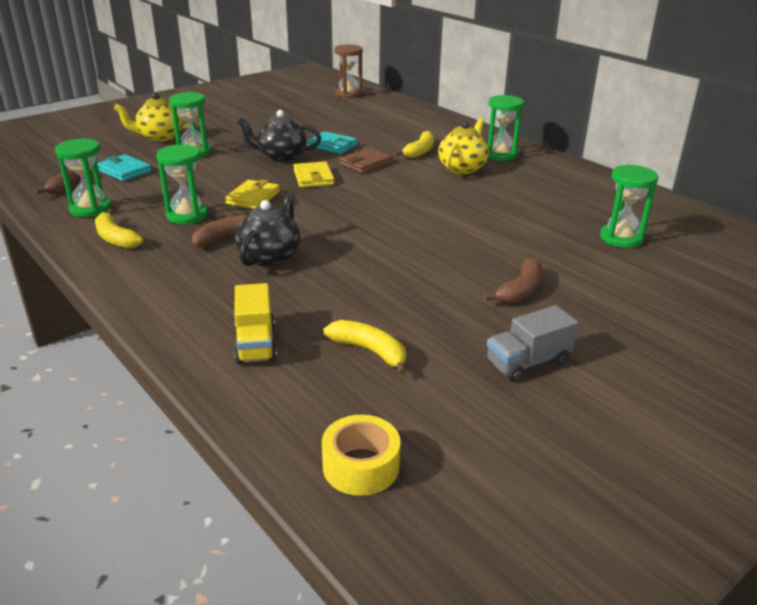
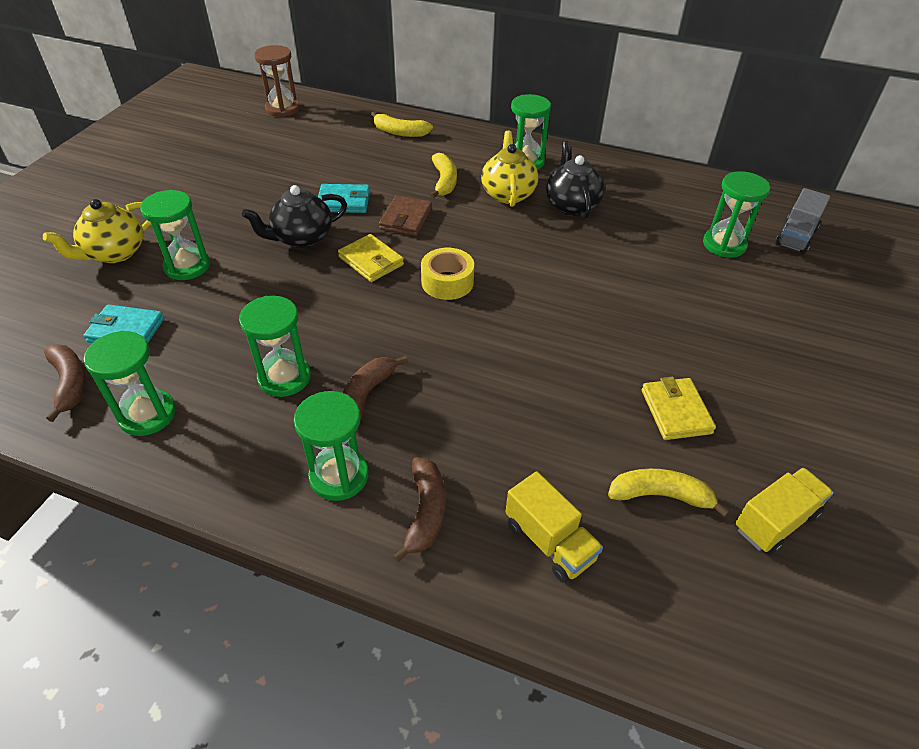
camera: 30 degrees left, 15 degrees up
yellow banana [95,210,143,249] -> yellow banana moved to [371,112,433,137]
yellow wallet [225,179,280,209] -> yellow wallet moved to [642,377,716,440]
black teapot [235,191,301,267] -> black teapot moved to [546,141,605,219]
yellow tape [322,415,401,496] -> yellow tape moved to [421,248,474,300]
brown banana [484,258,542,304] -> brown banana moved to [393,457,445,563]
grey truck [487,305,578,382] -> grey truck moved to [775,188,830,254]
none -> green hourglass [294,391,369,501]
none -> yellow truck [735,468,834,554]

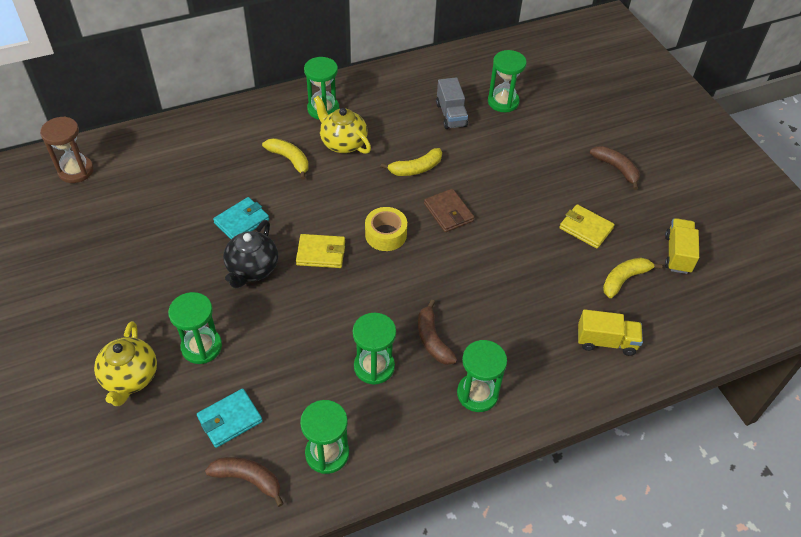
camera: 45 degrees left, 5 degrees up
yellow banana [371,112,433,137] -> yellow banana moved to [381,148,442,176]
brown wallet [379,195,432,236] -> brown wallet moved to [424,189,474,232]
brown banana [393,457,445,563] -> brown banana moved to [590,146,640,190]
black teapot [546,141,605,219] -> none
grey truck [775,188,830,254] -> grey truck moved to [436,77,468,129]

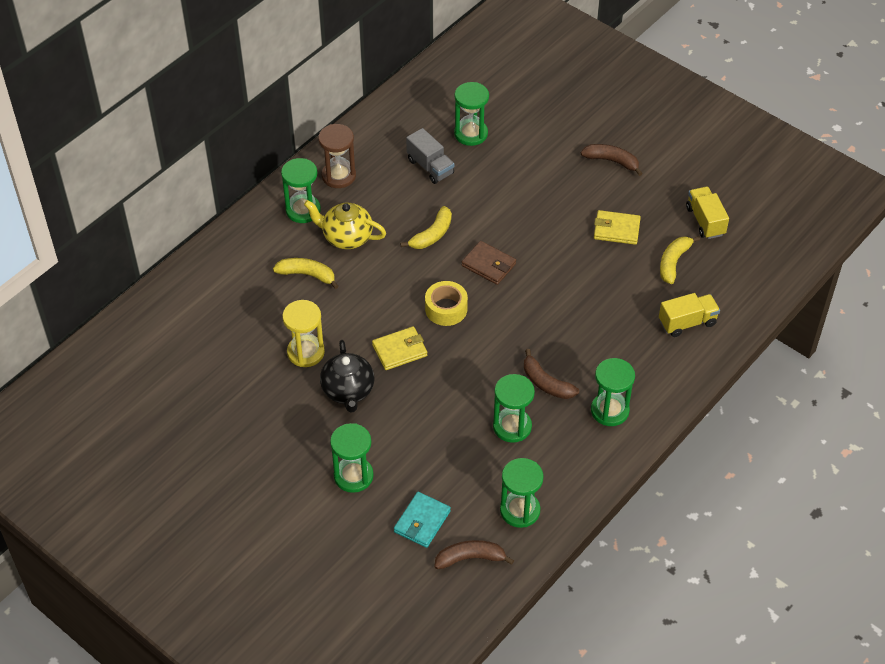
camera: 25 degrees left, 0 degrees up
brown hourglass [40,117,94,183] -> brown hourglass moved to [318,124,356,188]
yellow teapot [94,321,157,406] -> none
turquoise wallet [213,197,269,239] -> yellow hourglass [282,300,325,367]

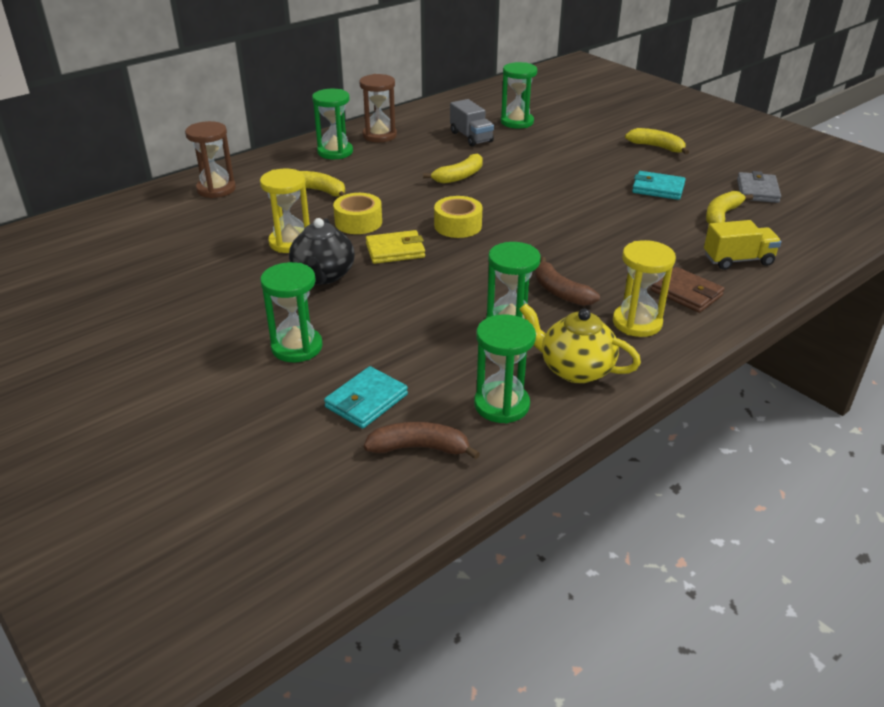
camera: 10 degrees right, 15 degrees down
yellow teapot [304,200,386,249] -> yellow teapot moved to [519,303,641,383]
brown wallet [462,241,516,285] -> brown wallet moved to [651,267,724,313]
brown banana [581,144,643,176] -> yellow banana [625,128,689,155]
green hourglass [591,358,635,426] -> yellow hourglass [613,240,676,337]
yellow wallet [594,210,641,245] -> turquoise wallet [632,171,686,200]
yellow truck [686,187,729,239] -> grey wallet [737,171,781,203]
none -> brown hourglass [185,121,236,198]
none -> yellow tape [333,193,382,234]

